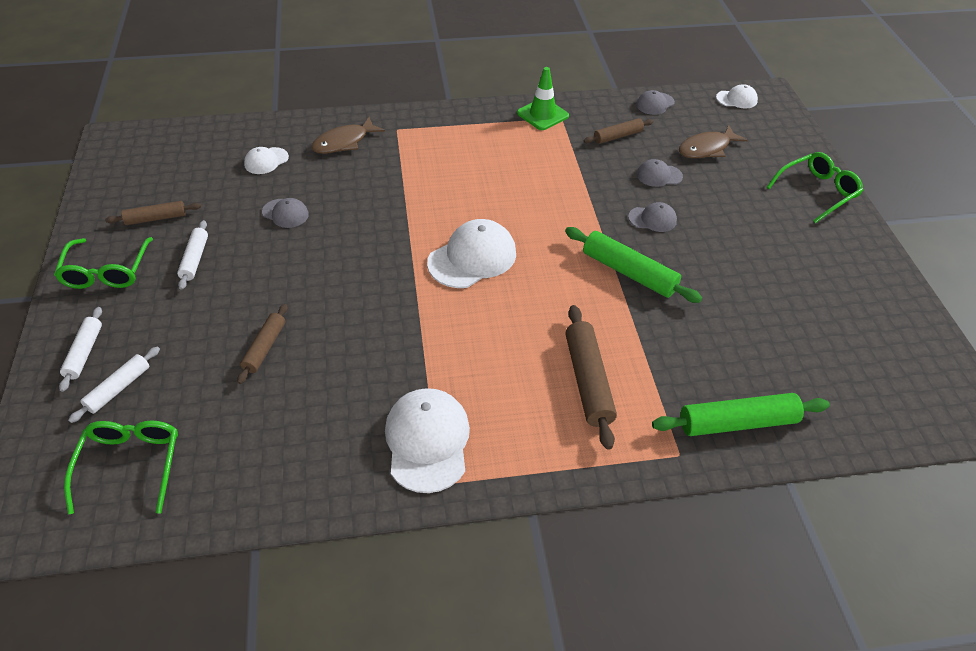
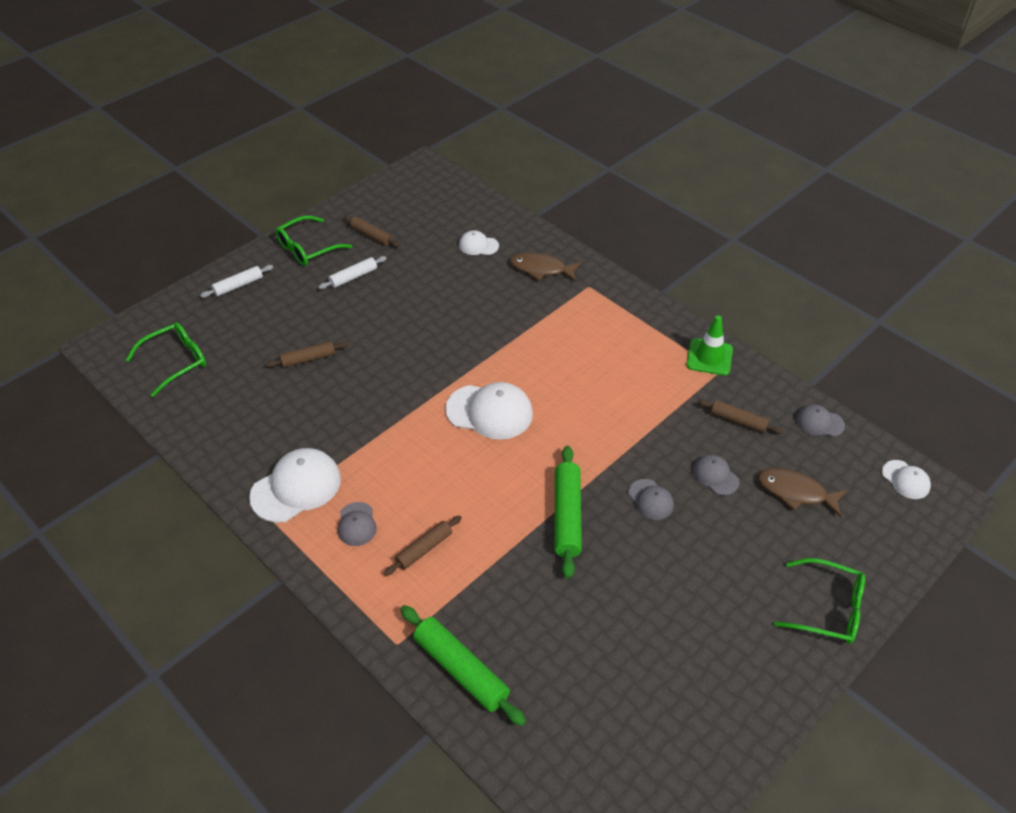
camera: 55 degrees right, 0 degrees up
white rolling pin [68,347,160,423] -> none
grey cap [262,198,309,228] -> grey cap moved to [338,502,377,546]
brown rolling pin [565,305,617,450] -> brown rolling pin [384,516,462,576], size x0.61

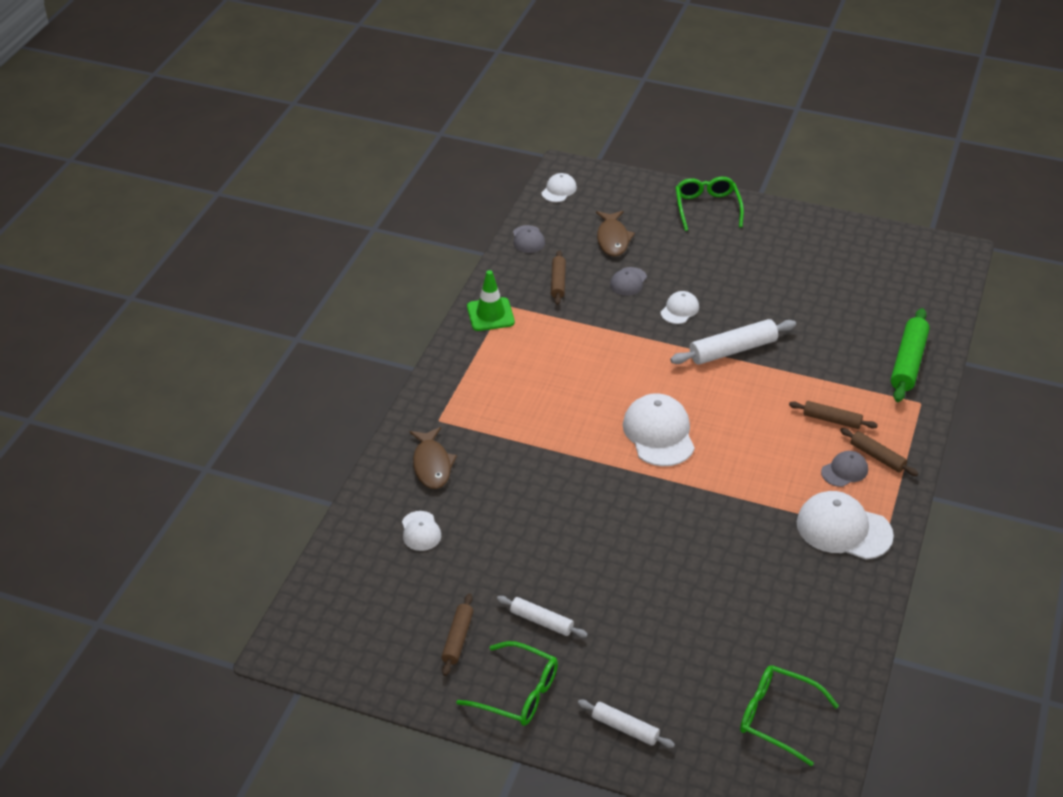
camera: 115 degrees left, 5 degrees down
brown rolling pin [266,341,348,368] -> brown rolling pin moved to [840,428,918,476]
green rolling pin [554,446,582,579] -> white rolling pin [670,319,796,365]
grey cap [629,479,674,520] -> white cap [661,291,699,324]

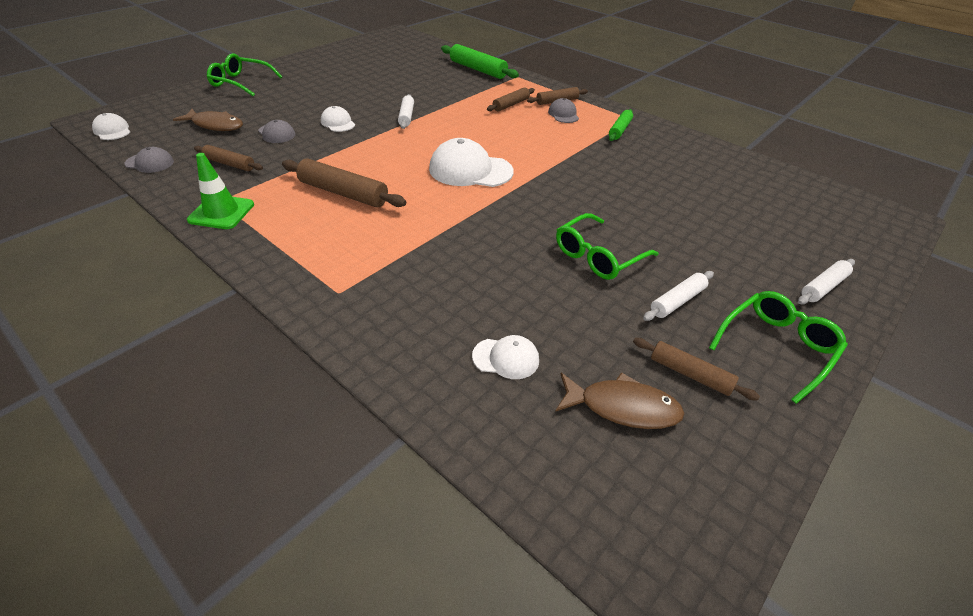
camera: 70 degrees left, 0 degrees up
brown fish [409,427,457,489] -> brown fish moved to [555,372,685,429]
white rolling pin [670,319,796,365] -> white rolling pin [398,94,414,129], size x0.61
green glasses [740,665,839,766] -> green glasses moved to [556,213,659,280]
white cap [797,491,894,560] -> green rolling pin [609,109,633,141]
none -> brown rolling pin [282,158,406,208]

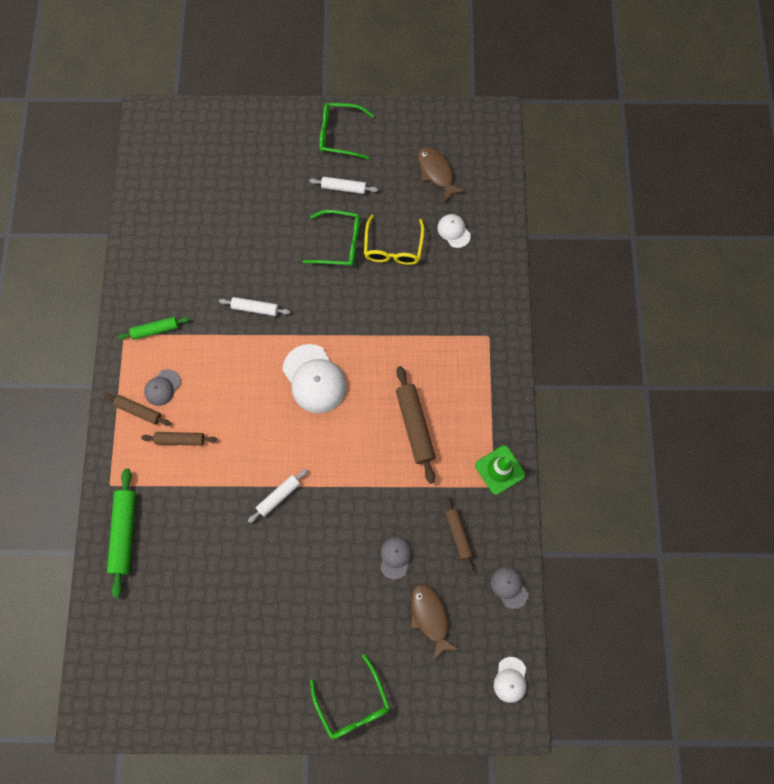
camera: 130 degrees left, 30 degrees up
white cap [321,106,355,132] -> none
brown rolling pin [633,338,760,401] -> none
white rolling pin [798,259,855,304] -> white rolling pin moved to [219,297,290,316]
none -> yellow glasses [364,215,425,265]

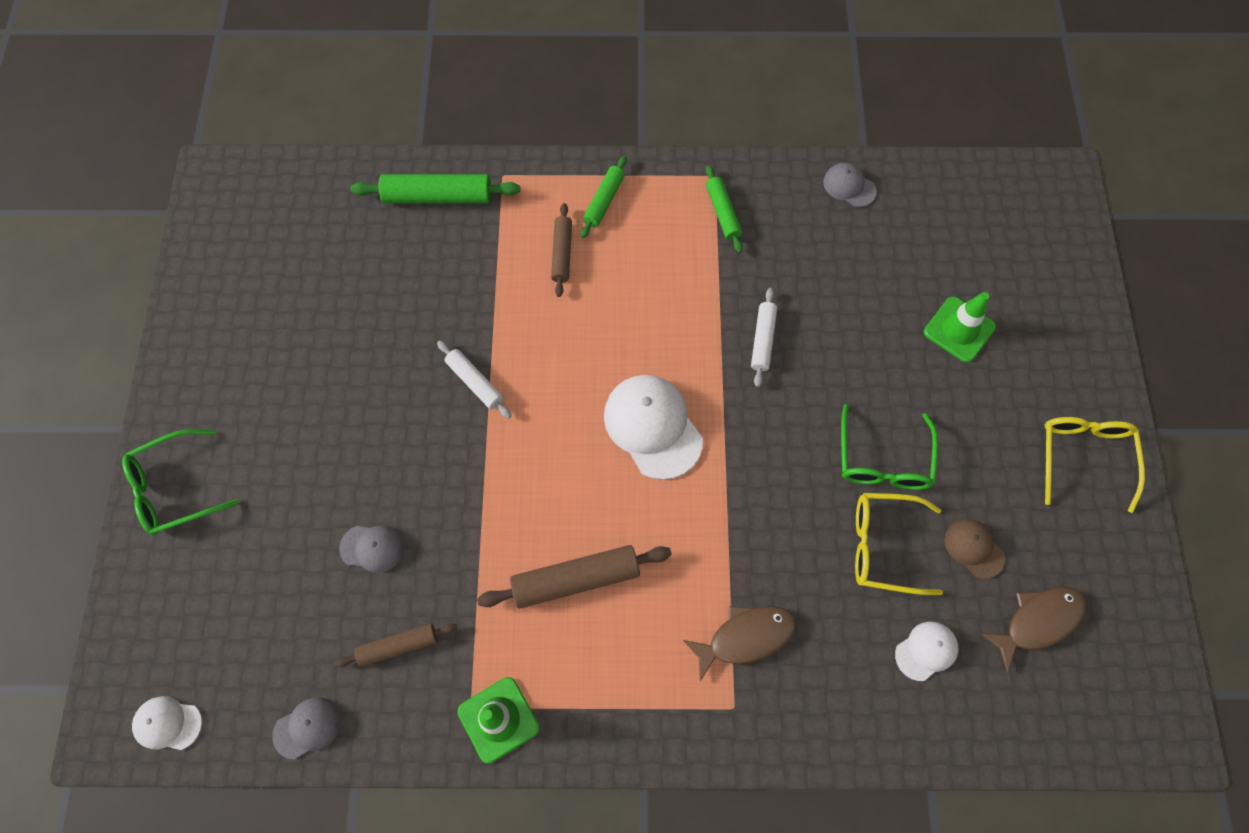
camera: 90 degrees right, 5 degrees down
brown rolling pin [104,394,171,426] -> green rolling pin [581,156,627,238]
grey cap [144,369,181,406] -> grey cap moved to [823,163,877,207]
white cap [283,344,347,413] -> white cap turned 90 degrees clockwise [604,375,703,480]
white rolling pin [309,177,378,194] -> none
green glasses [319,103,374,159] -> yellow glasses [1044,417,1145,513]
brown fish [411,584,459,660] -> brown fish moved to [683,606,796,681]
none -> green traffic cone [924,292,996,363]
none -> brown cap [945,519,1005,579]

